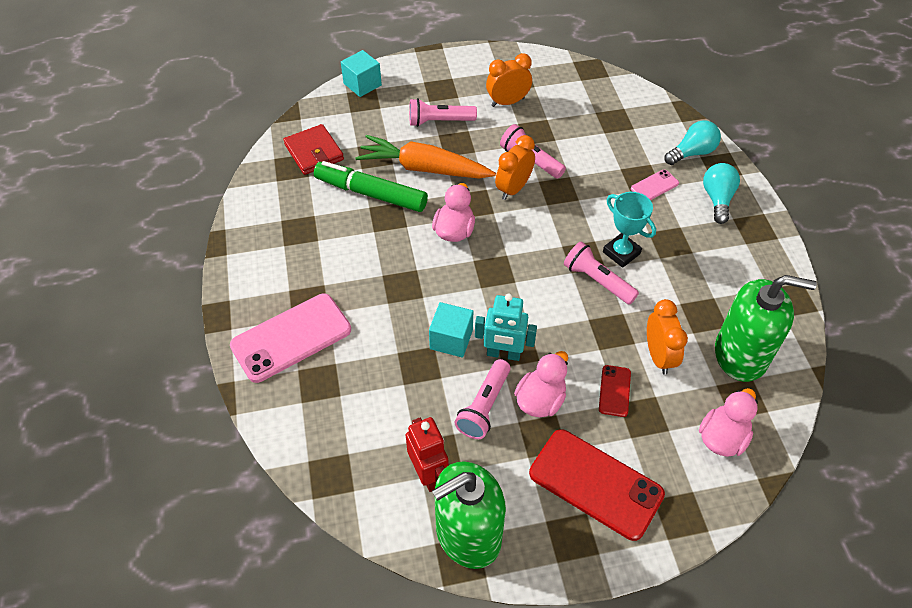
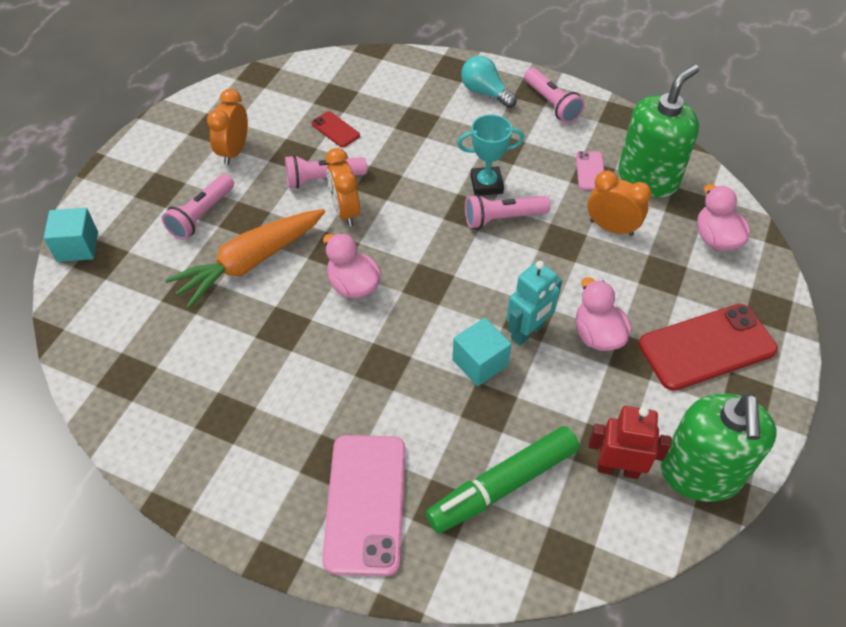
camera: 55 degrees left, 0 degrees up
red wallet [283,124,344,175] -> none
green marker [314,161,428,212] -> green marker moved to [426,426,579,533]
pink flashlight [455,359,511,439] -> pink flashlight moved to [524,68,585,123]
red phone [599,365,631,417] -> red phone moved to [311,111,360,148]
pink phone [631,170,679,200] -> pink phone moved to [576,151,604,190]
turquoise light bulb [665,120,721,165] -> none

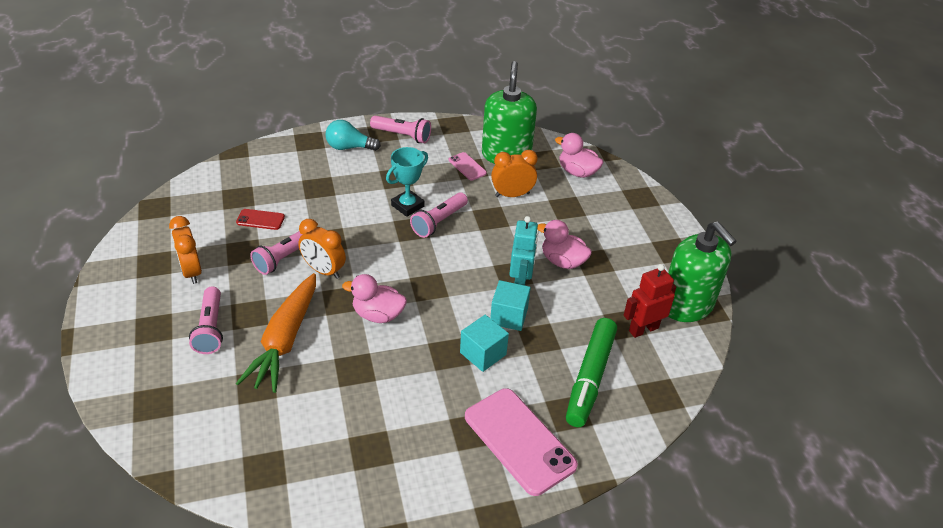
camera: 40 degrees left, 10 degrees down
turquoise cube [44,208,98,262] -> turquoise cube moved to [460,315,509,372]
red phone [638,304,778,391] -> none

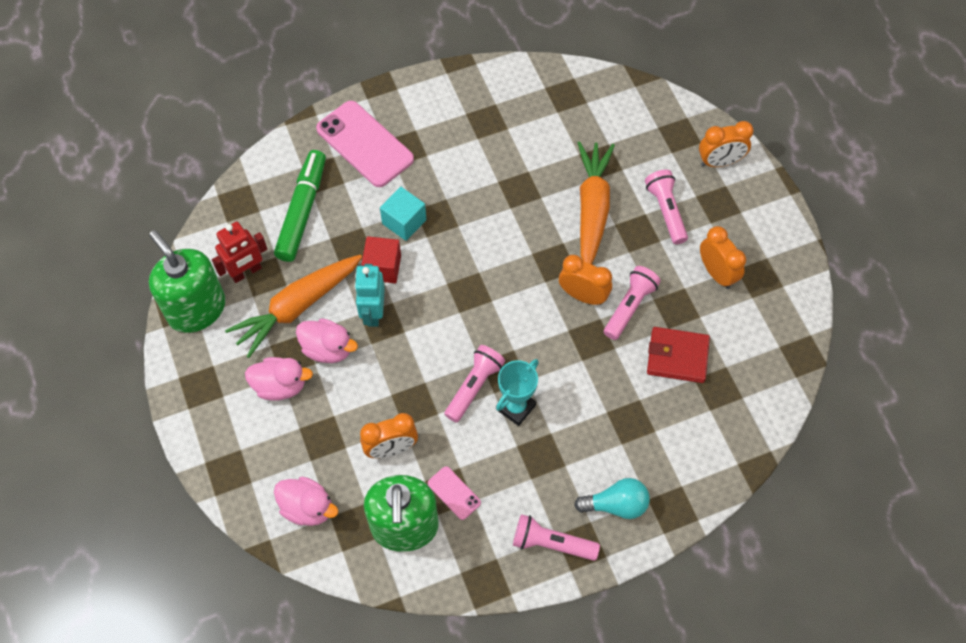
camera: 175 degrees right, 20 degrees up
red phone [236,209,285,230] -> red wallet [647,327,710,383]
pink duck [342,274,407,323] -> pink duck moved to [245,357,313,401]
turquoise cube [490,280,531,331] -> red cube [361,236,401,283]
none -> orange carrot [225,255,362,358]
none -> orange clock [699,121,754,167]

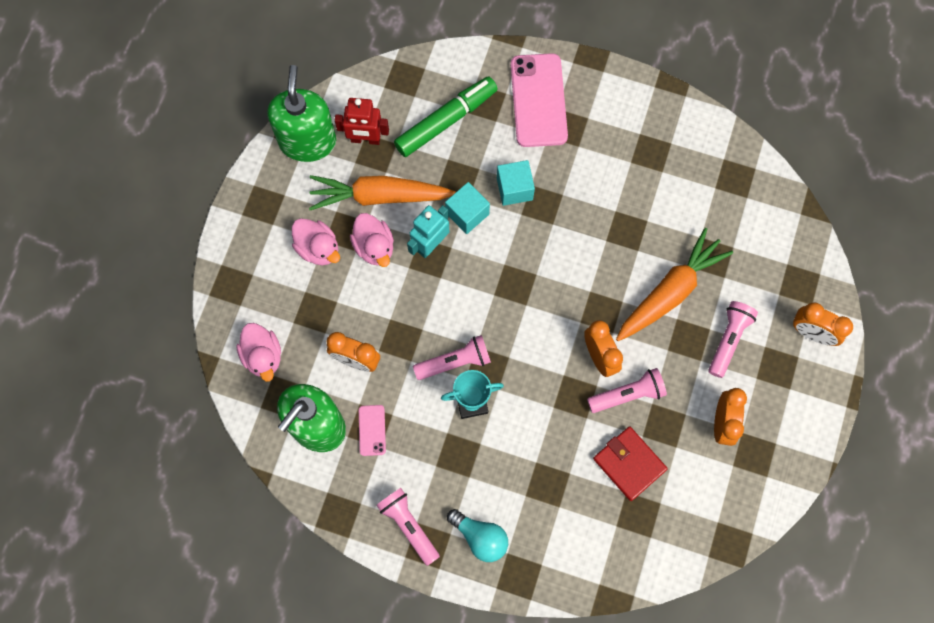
camera: 40 degrees right, 10 degrees up
red cube [361,236,401,283] -> turquoise cube [445,182,490,234]

